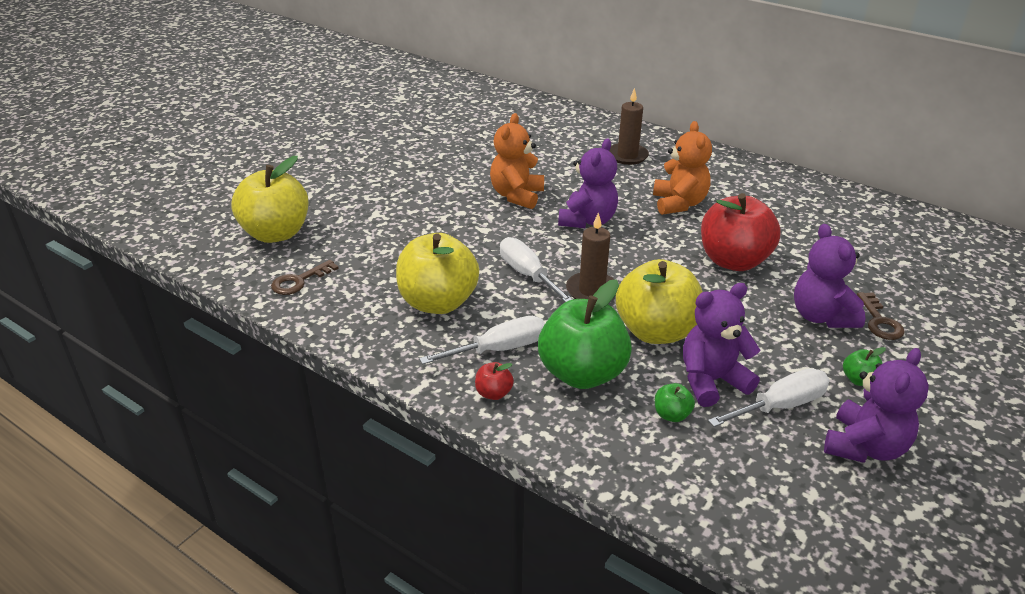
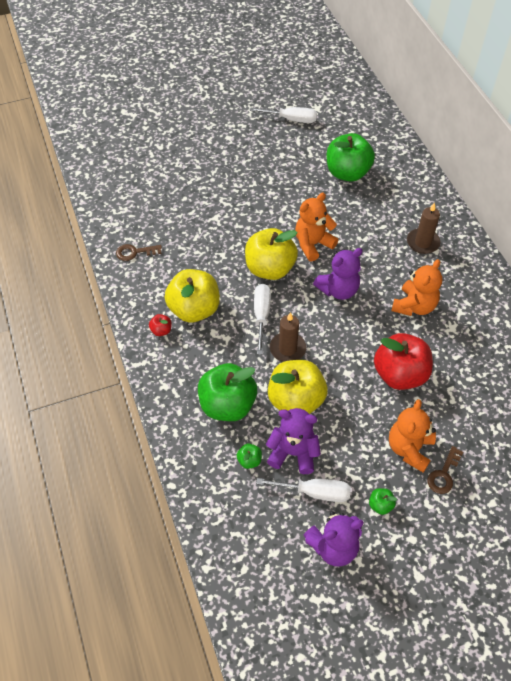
camera: 35 degrees right, 20 degrees up
yellow apple [231,156,308,243] -> yellow apple moved to [245,228,298,280]
white screwdriver [419,316,545,365] -> white screwdriver moved to [250,107,317,123]
red apple [475,362,514,400] -> red apple moved to [149,314,172,336]
purple teddy bear [794,224,865,328] -> orange teddy bear [389,399,436,473]
none -> green apple [327,133,375,182]

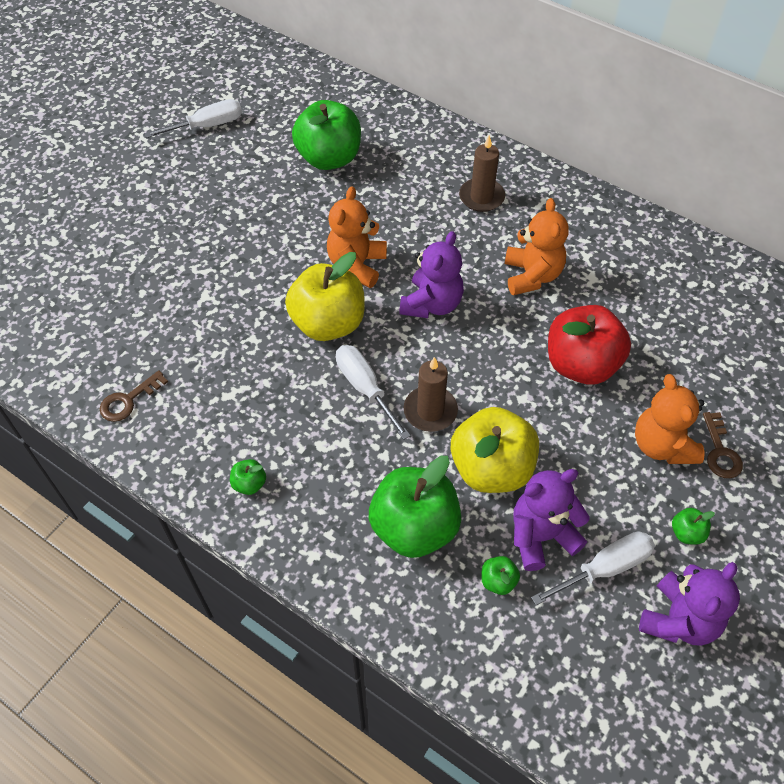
camera: 35 degrees left, 0 degrees up
red apple [149,314,172,336] -> green apple [230,459,266,495]
yellow apple [165,269,220,323] -> none

